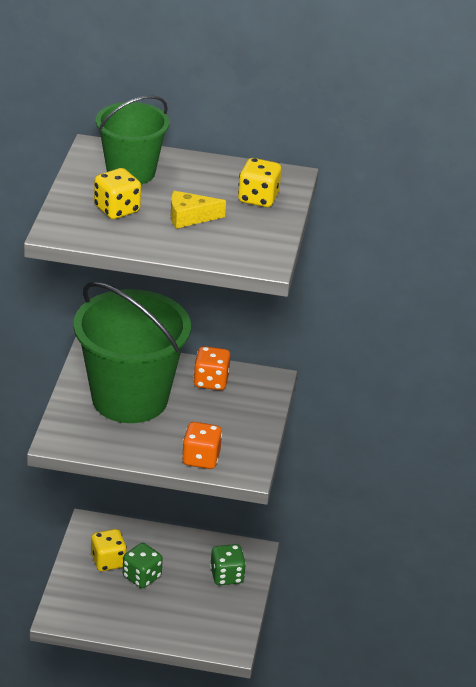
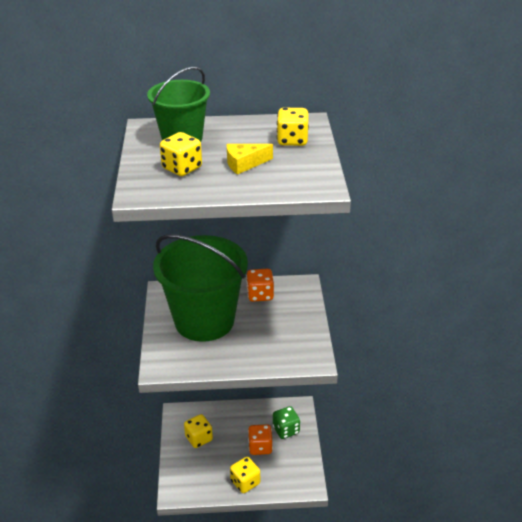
camera: 10 degrees left, 0 degrees up
green dice [123,543,163,588] -> none
orange dice [182,422,222,469] -> orange dice moved to [248,424,273,455]
none -> yellow dice [230,457,260,493]

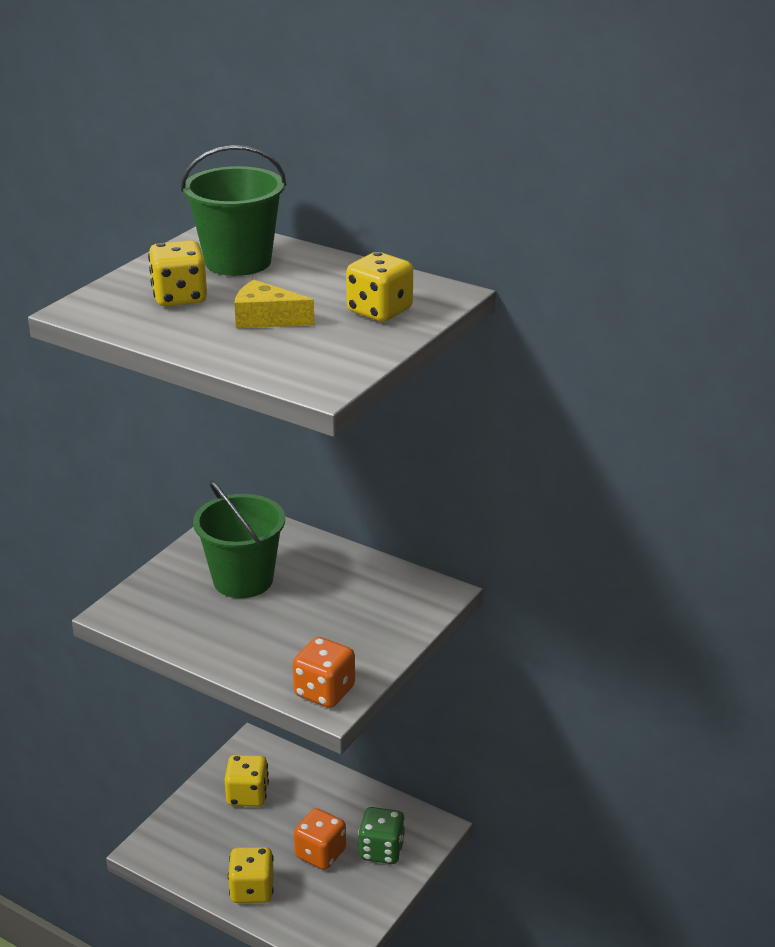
camera: 35 degrees right, 5 degrees down
green bucket [153,235,248,342] -> green bucket [193,481,285,598], size x0.59
orange dice [246,269,274,302] -> orange dice moved to [293,637,355,708]

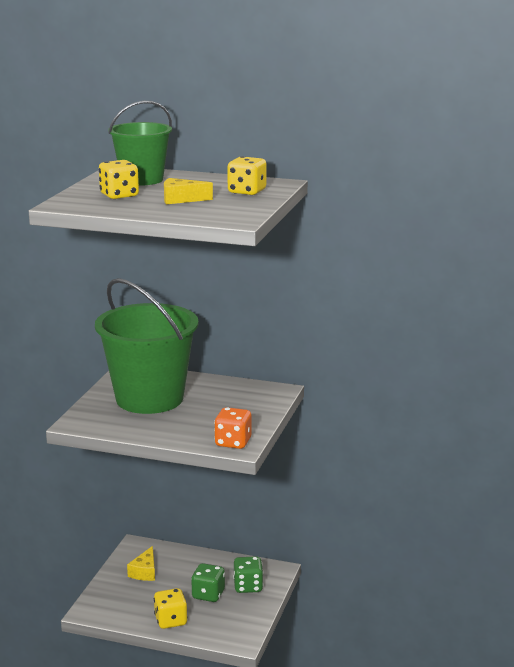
camera: 15 degrees left, 10 degrees down
green bucket [193,481,285,598] -> green bucket [95,278,199,414], size x1.69
yellow dice [224,755,269,807] -> yellow cheese [127,546,155,581]
orange dice [294,808,346,870] -> green dice [191,563,225,602]

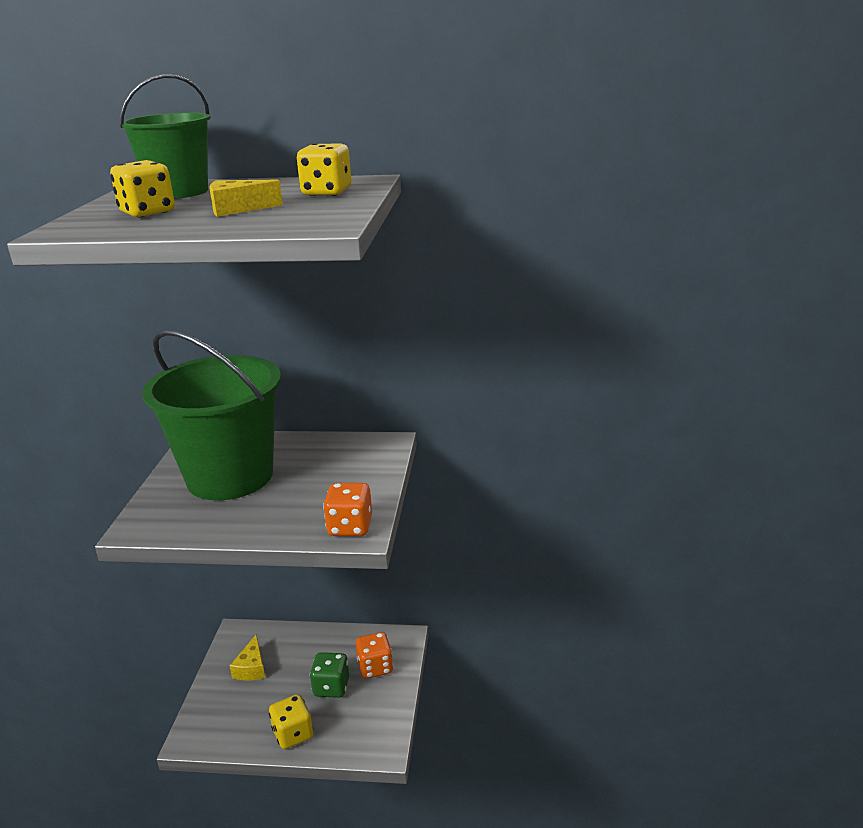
camera: 10 degrees left, 5 degrees up
green dice [233,556,263,593] -> orange dice [355,632,393,679]

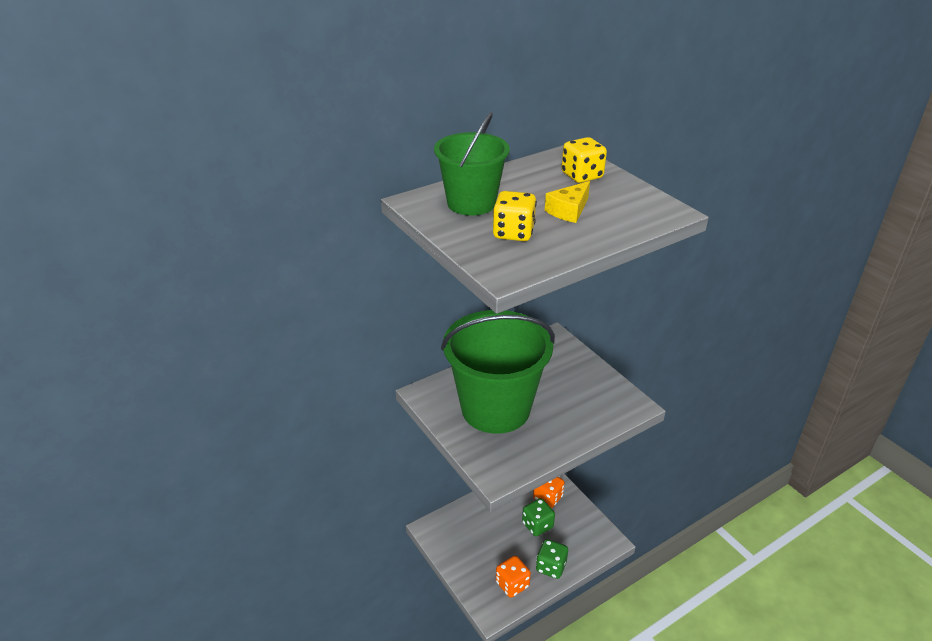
camera: 40 degrees left, 10 degrees up
yellow cheese [230,634,265,680] -> none
yellow dice [269,694,313,749] -> green dice [536,539,568,579]
orange dice [323,483,372,536] -> orange dice moved to [496,556,531,598]

